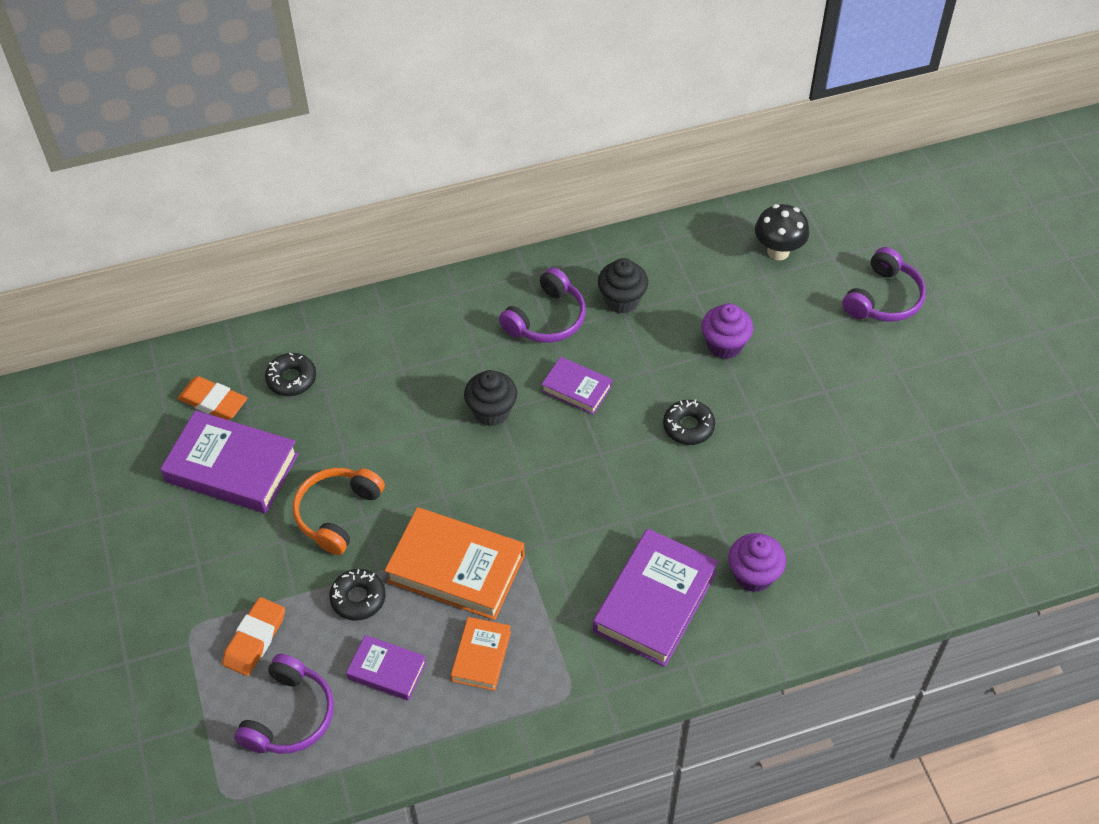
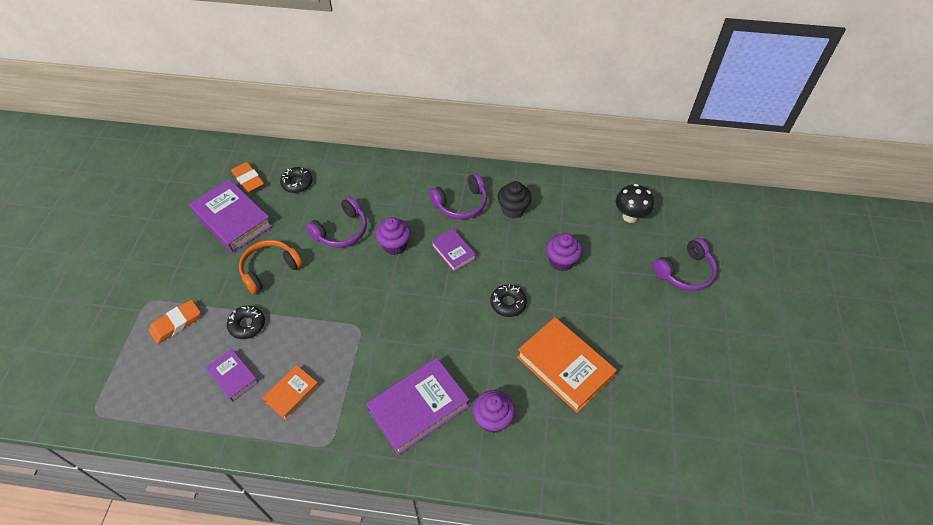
camera: 25 degrees right, 0 degrees up
purple headphones [234,654,334,754] -> purple headphones moved to [306,197,367,247]
orange book [385,507,525,620] -> orange book moved to [517,317,617,413]
black cupcake [464,370,517,426] -> purple cupcake [375,217,411,255]

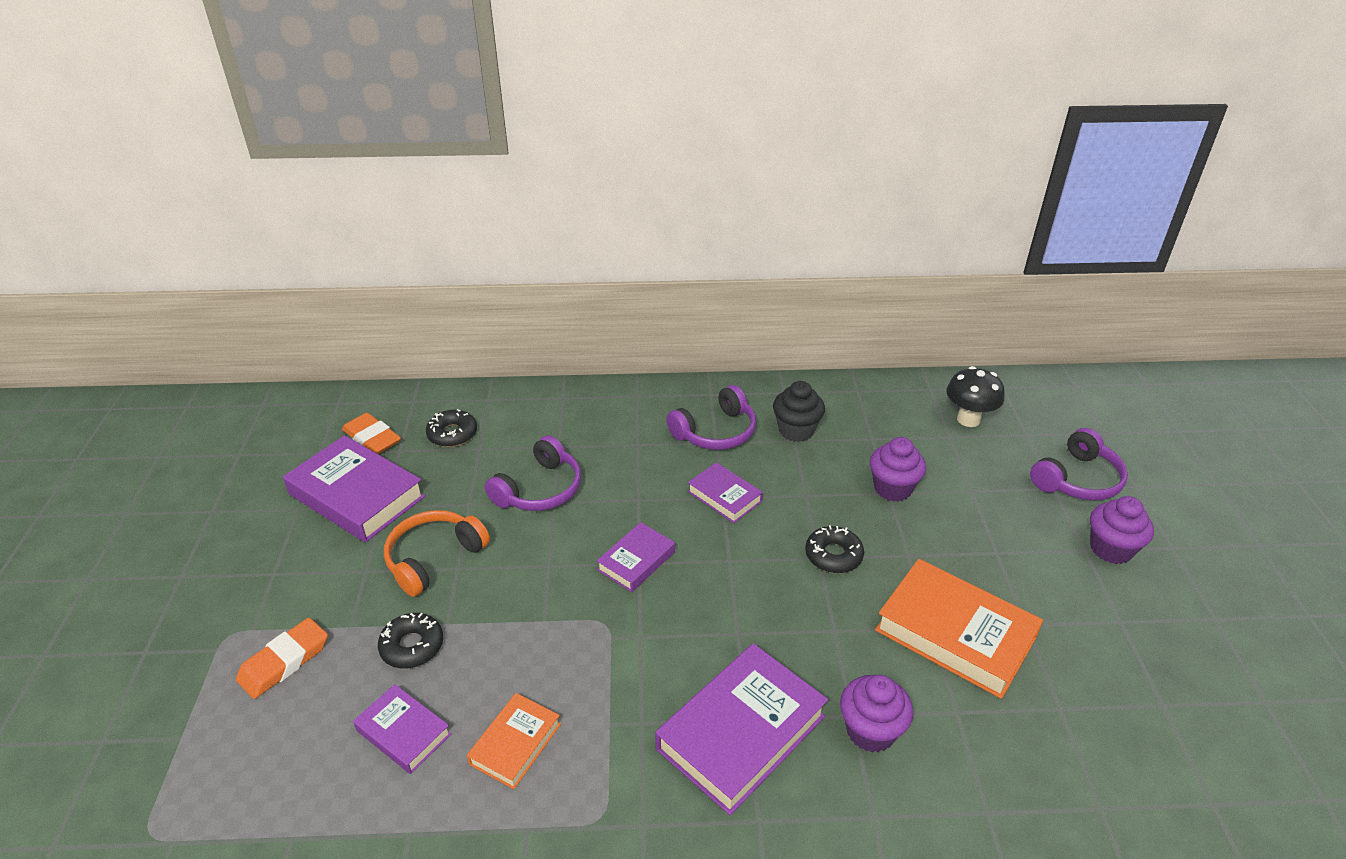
camera: 10 degrees left, 15 degrees down
purple cupcake [375,217,411,255] -> purple cupcake moved to [1090,496,1154,564]
none -> purple book [597,522,675,592]

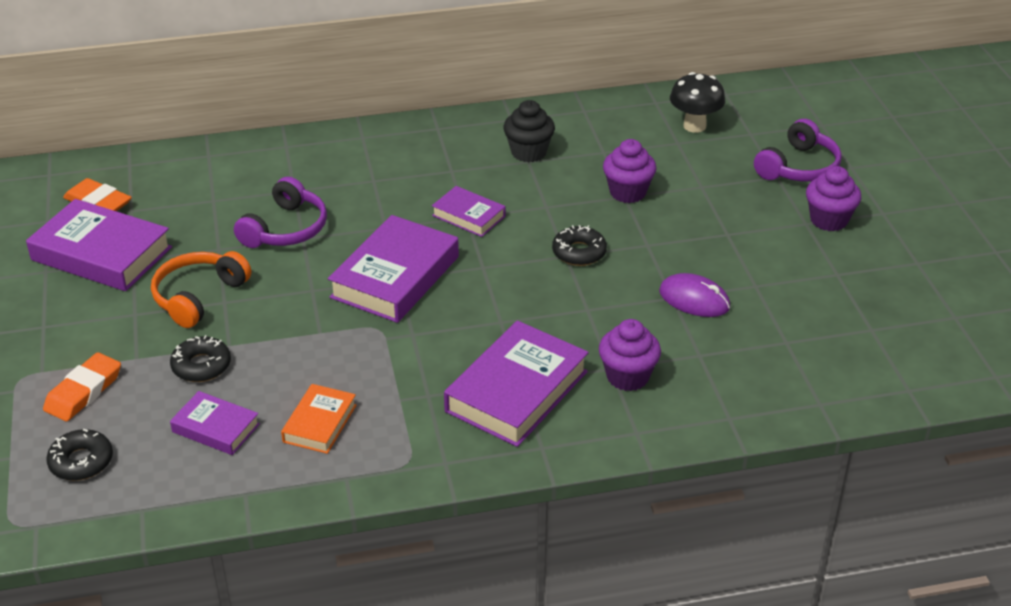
camera: 10 degrees left, 0 degrees up
black donut [426,409,477,447] -> black donut moved to [46,429,113,481]
purple book [597,522,675,592] -> purple book [328,215,459,323], size x1.83
purple headphones [667,385,756,450] -> none
orange book [875,559,1043,699] -> purple mouse [659,273,731,317]

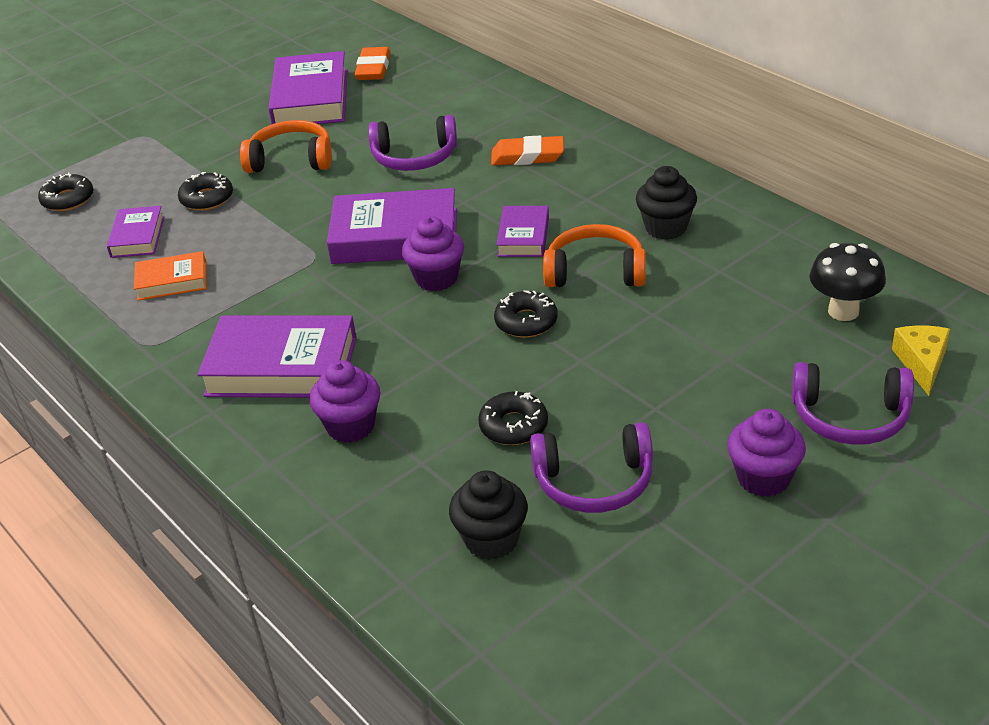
camera: 65 degrees right, 0 degrees up
orange eraser [43,352,121,421] -> orange eraser moved to [491,135,564,165]
purple cupcake [603,139,656,203] -> purple cupcake moved to [402,216,464,291]
purple mouse [659,273,731,317] -> black donut [478,391,548,445]
none -> black cupcake [449,470,528,560]
none -> purple headphones [530,423,653,513]
none -> orange headphones [543,224,646,287]
none -> yellow cheese [892,325,950,396]

